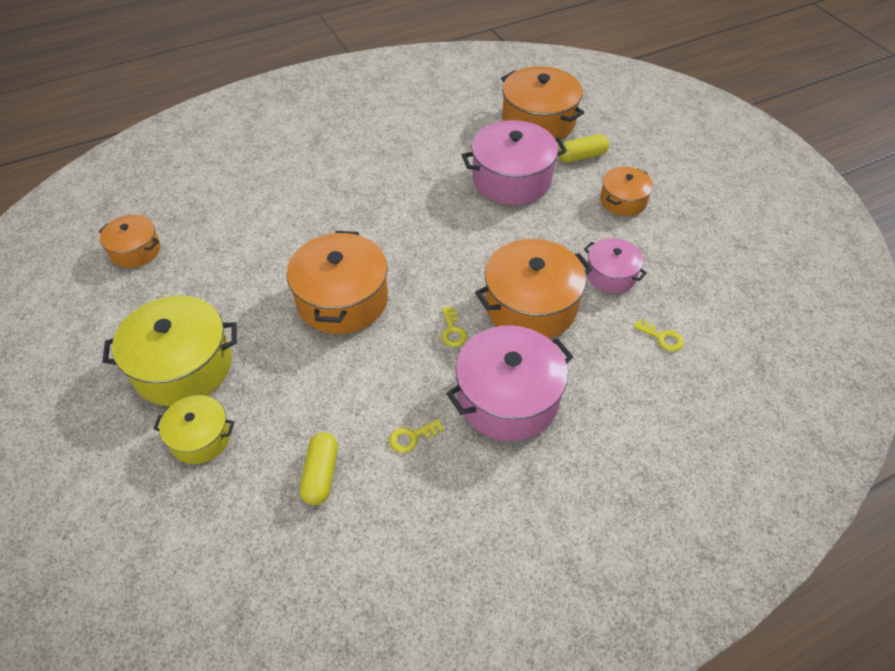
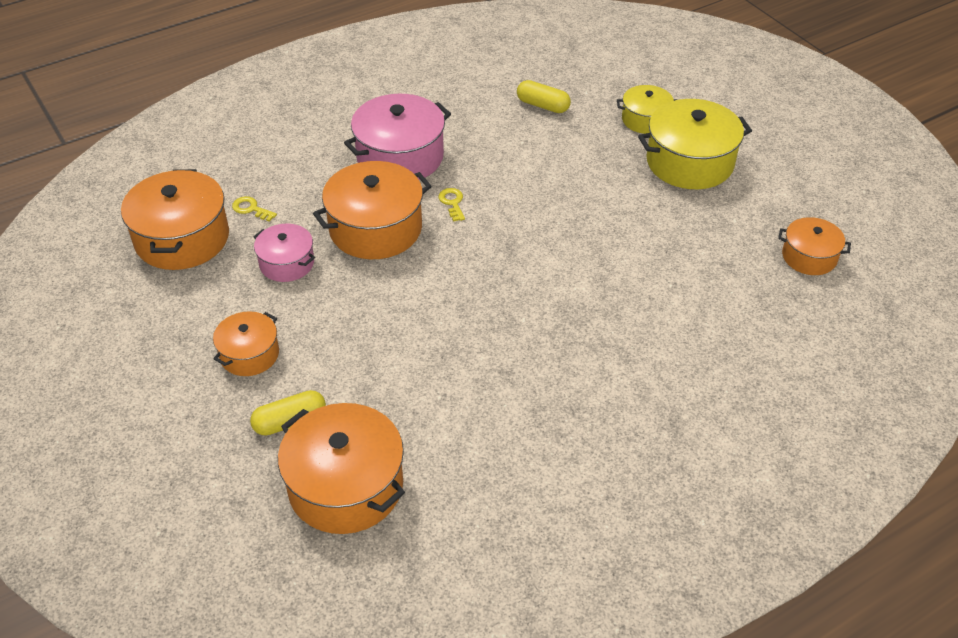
camera: 175 degrees right, 5 degrees down
orange pot [286,231,388,334] -> orange pot moved to [121,169,229,270]
yellow capsule [300,432,338,505] -> yellow capsule turned 60 degrees counterclockwise [517,80,571,113]
yellow key [389,419,444,453] -> none
pink pot [462,120,567,205] -> none

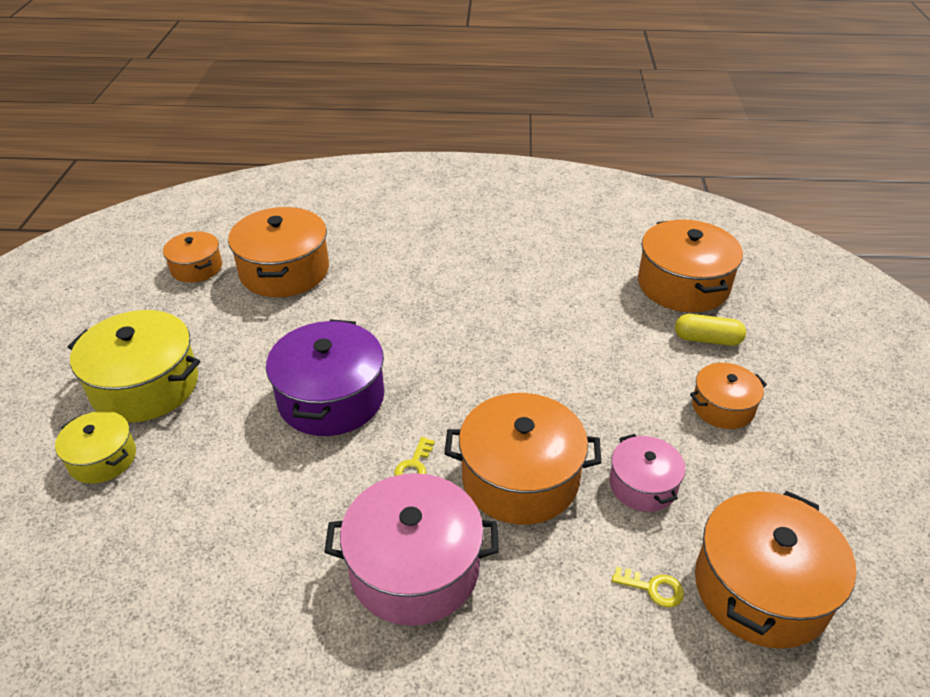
camera: 145 degrees left, 5 degrees down
yellow key [232,196,277,222] -> yellow key turned 45 degrees counterclockwise [612,567,684,608]
yellow capsule [517,80,571,113] -> none
none -> orange pot [228,207,329,297]
none -> purple pot [266,319,384,436]

